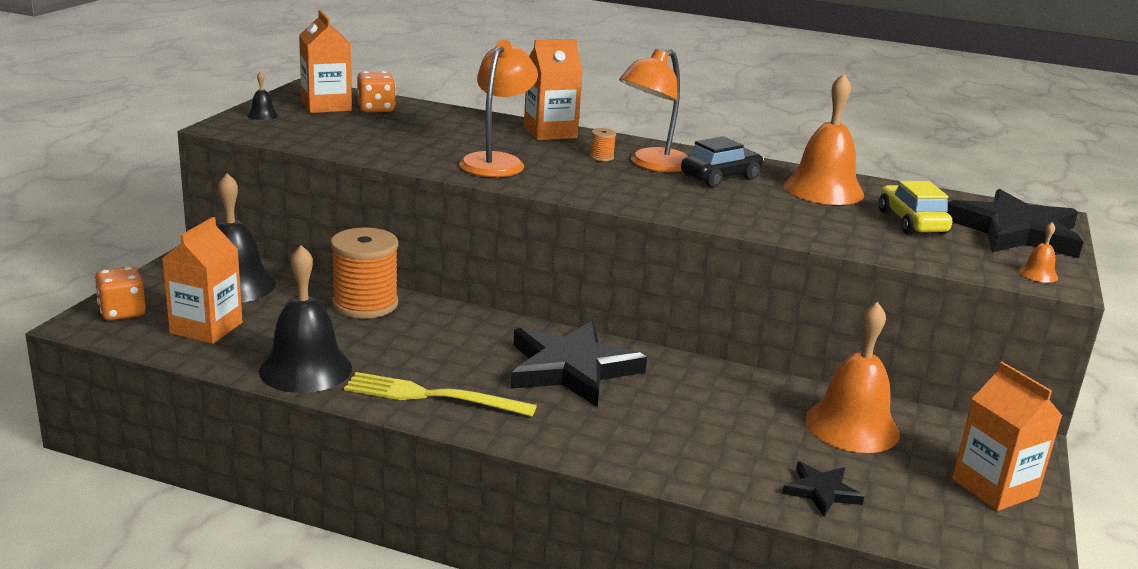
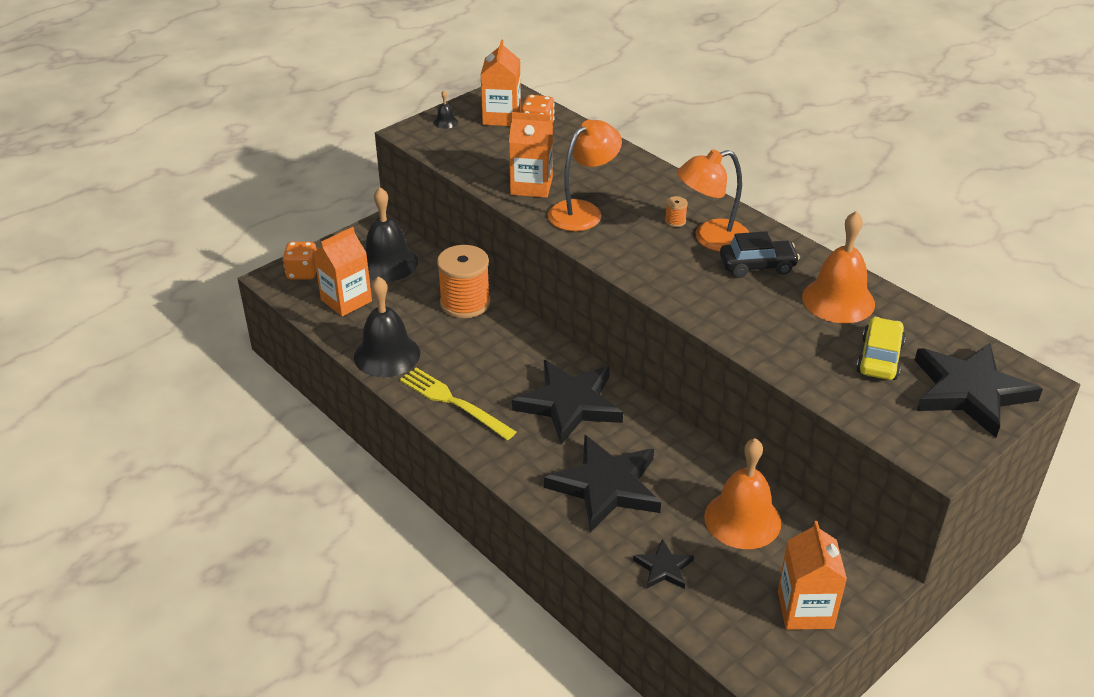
camera: 30 degrees right, 15 degrees up
orange carton [524,39,583,140] -> orange carton moved to [509,112,553,198]
orange bell [1018,222,1058,283] -> none
none -> black star [544,435,661,532]

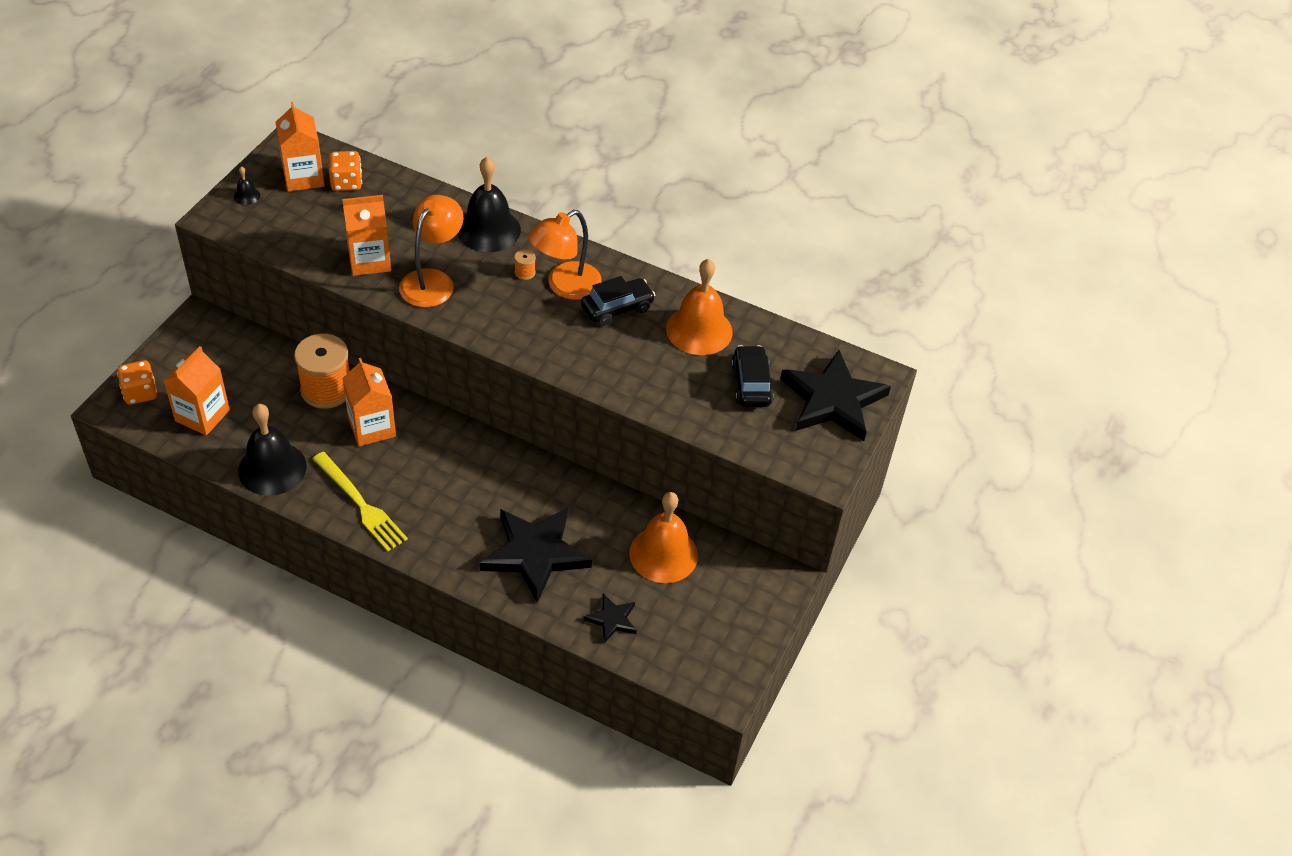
camera: 25 degrees left, 10 degrees up
black bell [365,187,418,282] -> black bell moved to [457,157,521,252]
yellow fork [400,367,516,440] -> yellow fork turned 150 degrees counterclockwise [313,452,408,551]
black star [512,360,623,444] -> none
orange carton [778,521,847,630] -> orange carton moved to [342,358,396,446]
yellow car [856,317,906,380] -> black car [731,345,774,407]

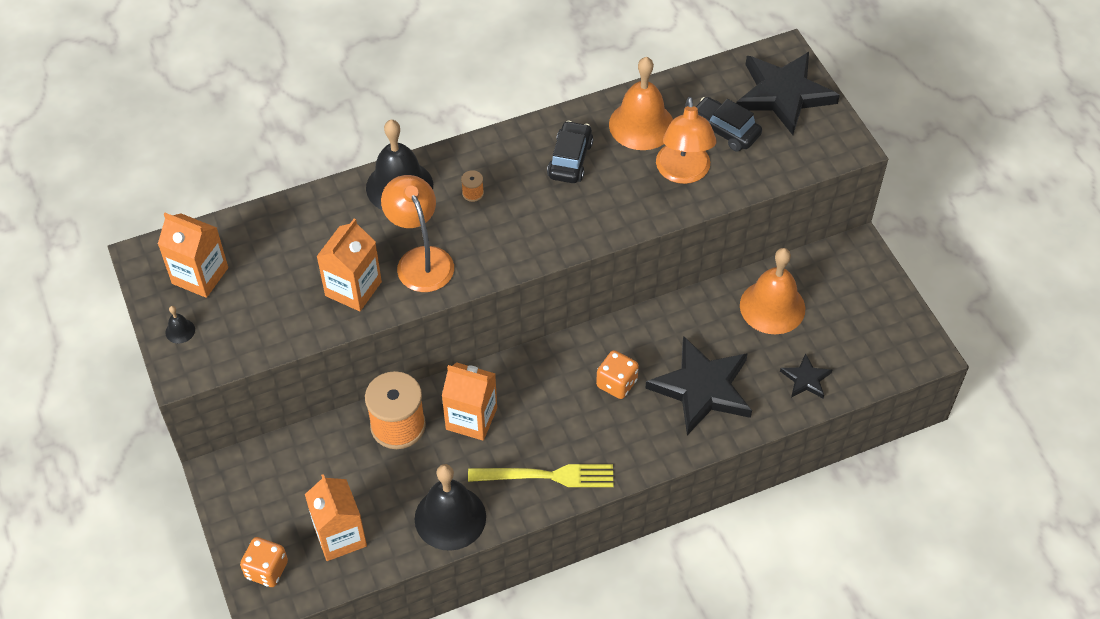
camera: 45 degrees left, 5 degrees up
orange dice [329,151,362,191] -> orange dice moved to [596,350,639,399]
orange lamp [528,210,602,300] -> orange lamp moved to [656,97,716,184]

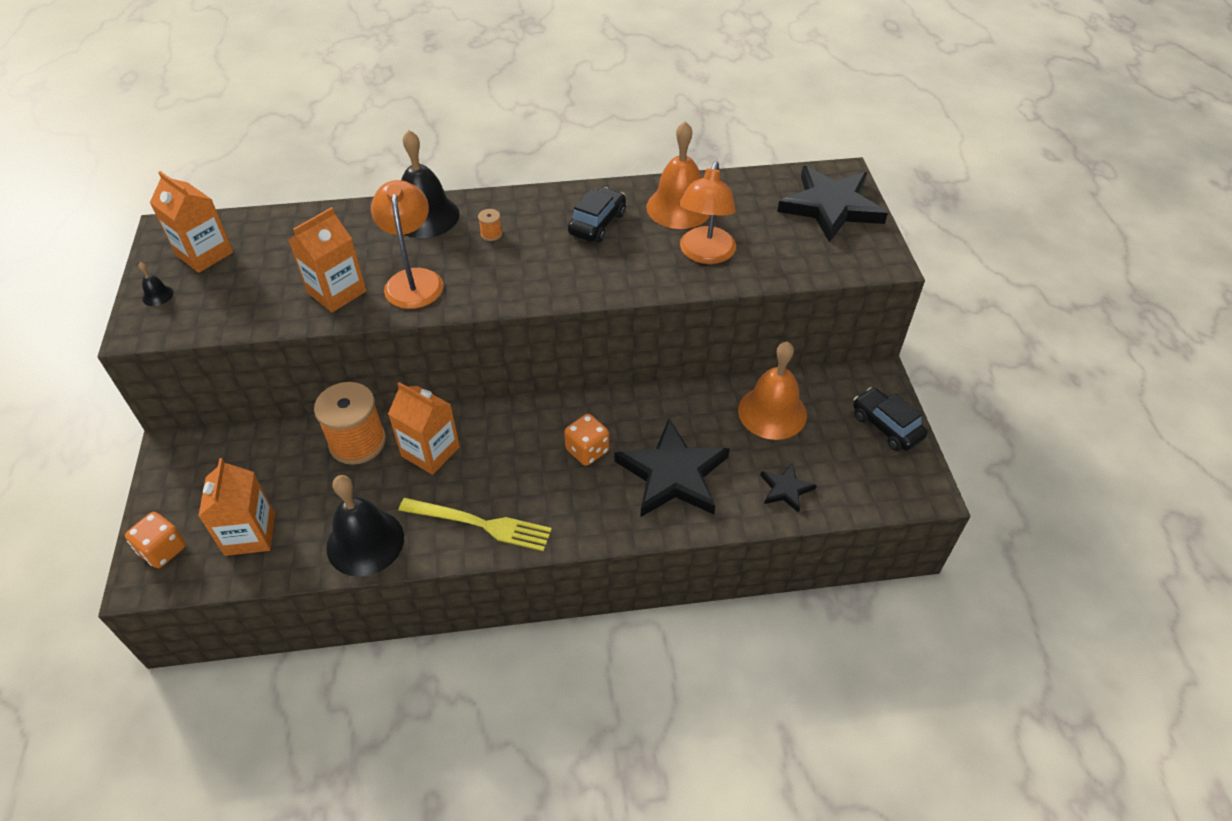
camera: 15 degrees right, 5 degrees down
black car [696,97,762,152] -> black car moved to [853,387,928,451]

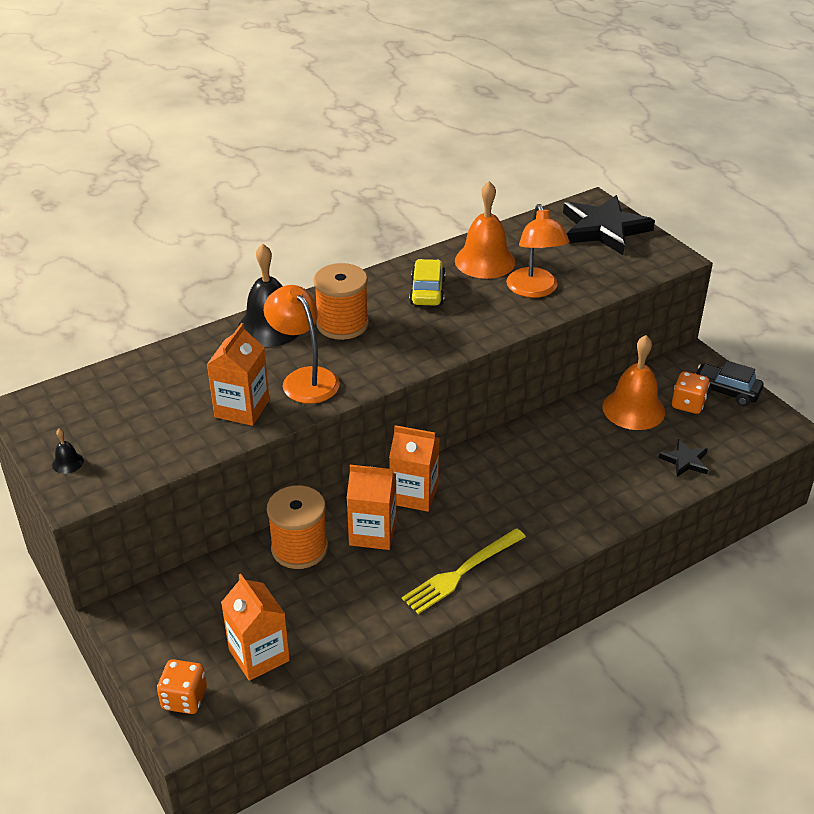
camera: 25 degrees left, 10 degrees down
orange carton [150,171,233,273] -> orange carton moved to [389,425,440,512]
black bell [326,475,404,577] -> none
yellow fork [399,498,552,551] -> yellow fork turned 150 degrees clockwise [402,528,526,614]
orange spool [478,209,502,241] -> orange spool [314,263,369,340], size x2.49
orange dice [564,414,609,466] -> orange dice moved to [672,371,710,414]
black car [568,187,626,243] -> yellow car [409,259,446,306]
black star [615,419,730,517] -> none

